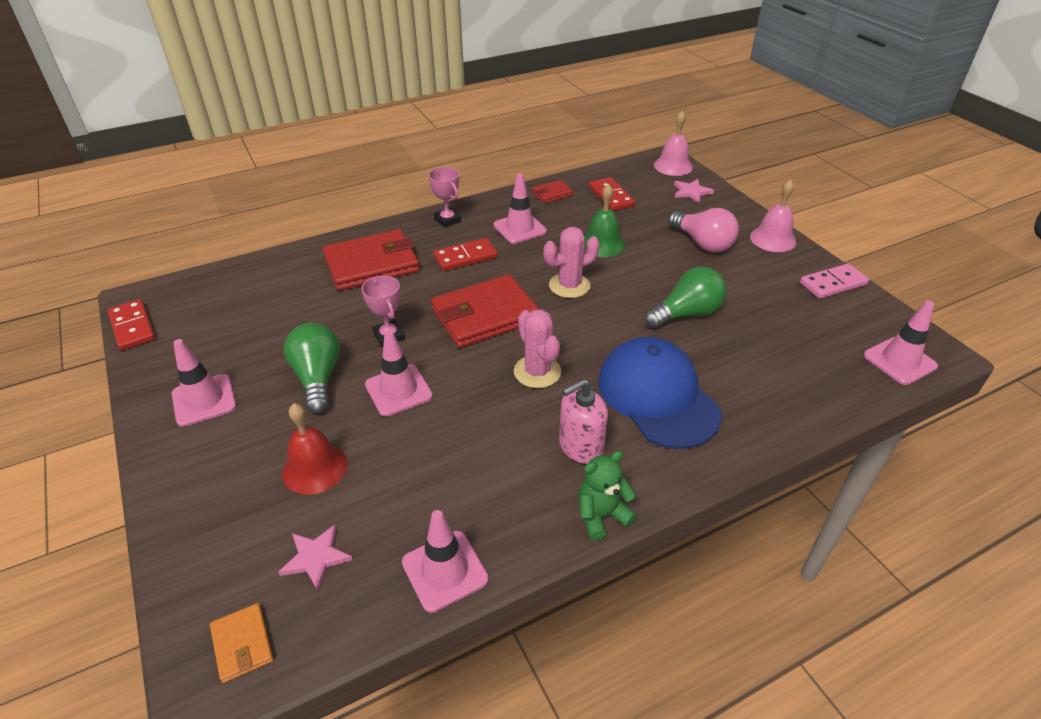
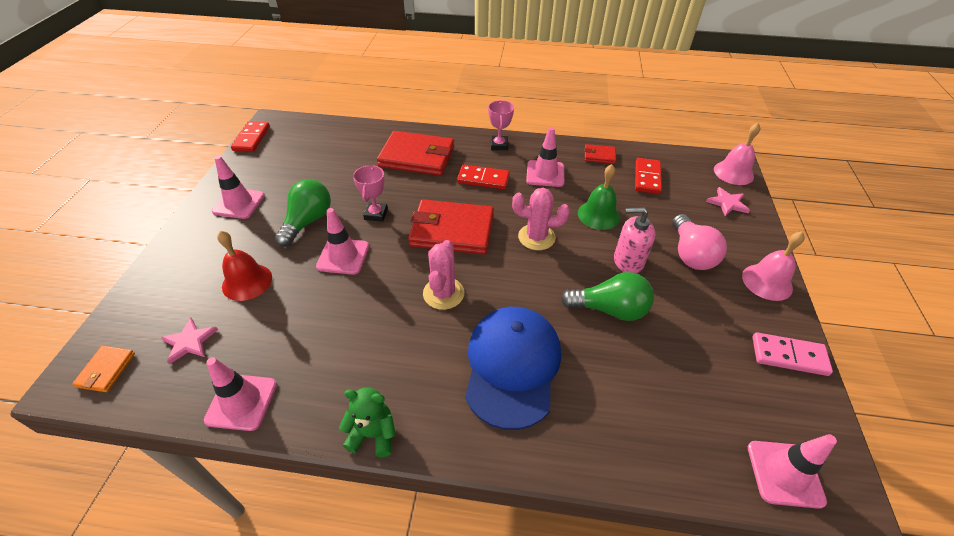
camera: 35 degrees right, 5 degrees up
pink soap dispenser [559,379,608,464] -> pink soap dispenser moved to [614,207,656,273]

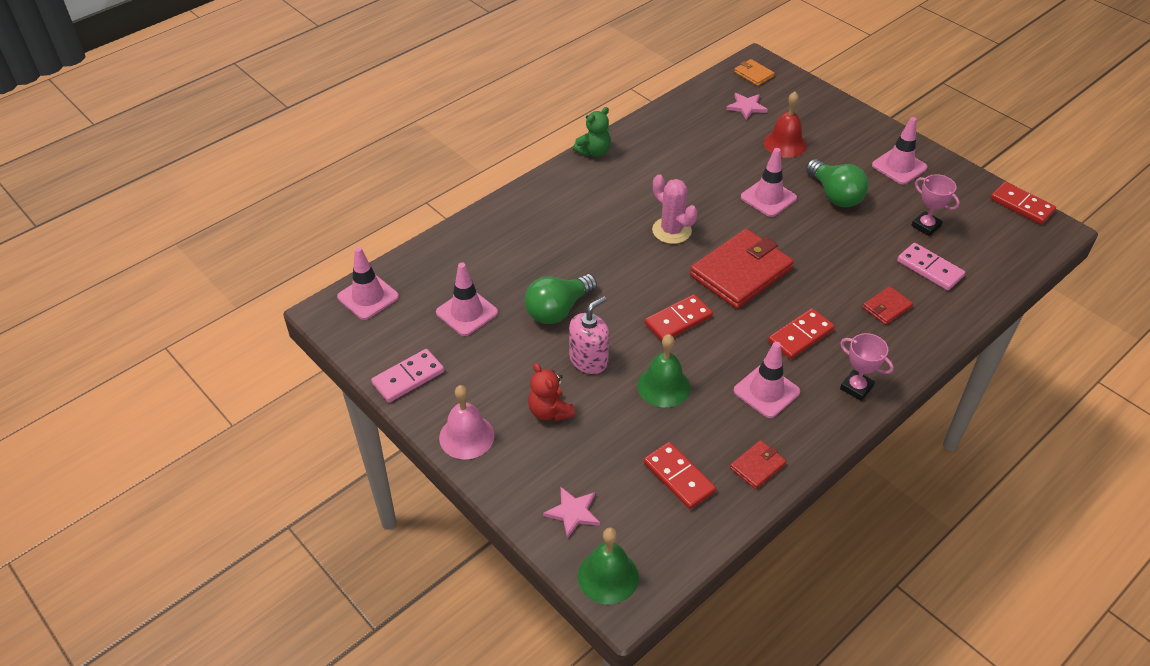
camera: 130 degrees right, 0 degrees up
pink traffic cone [204,357,277,431] -> pink traffic cone moved to [436,262,498,336]
pink trophy [353,165,388,222] -> pink trophy moved to [911,174,960,236]
red wallet [377,131,454,176] -> red wallet [863,286,913,325], size x0.46
blue cap [465,307,561,430] -> none
pink cactus [512,188,570,250] -> red domino [645,294,713,341]
pink light bulb [672,214,727,270] -> red teddy bear [528,363,575,421]
pink bell [714,123,760,185] -> green bell [578,528,639,605]
none -> pink domino [897,243,965,290]

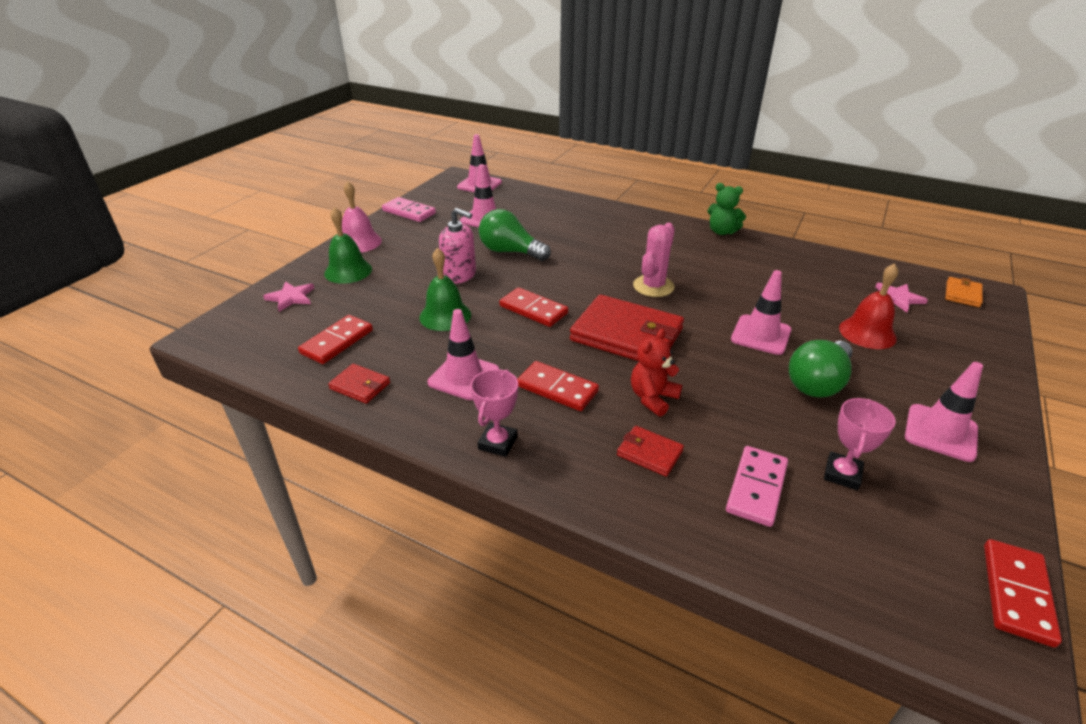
camera: 70 degrees right, 10 degrees down
red teddy bear [528,363,575,421] -> red teddy bear moved to [631,329,682,417]
green bell [578,528,639,605] -> green bell moved to [324,207,372,284]

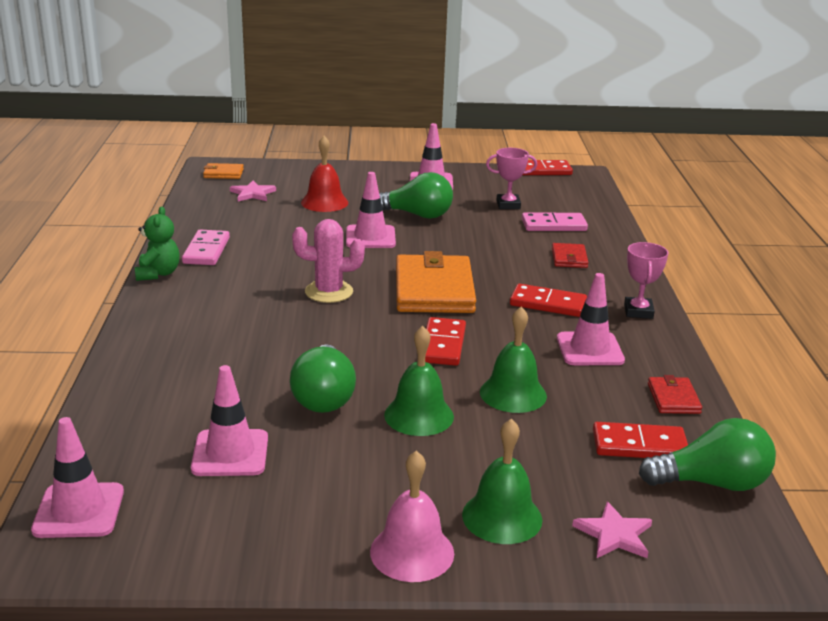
camera: 120 degrees left, 10 degrees down
pink domino [382,197,436,222] -> pink domino moved to [182,230,230,265]
pink soap dispenser [439,208,476,284] -> green bell [384,326,454,436]
pink trophy [470,369,518,457] -> pink trophy turned 75 degrees counterclockwise [624,242,668,319]
red domino [517,361,599,411] -> red domino turned 75 degrees counterclockwise [510,283,587,317]
red wallet [570,295,684,361] -> orange wallet [396,251,476,313]
red teddy bear [631,329,682,417] -> none
none -> green light bulb [639,418,776,491]

